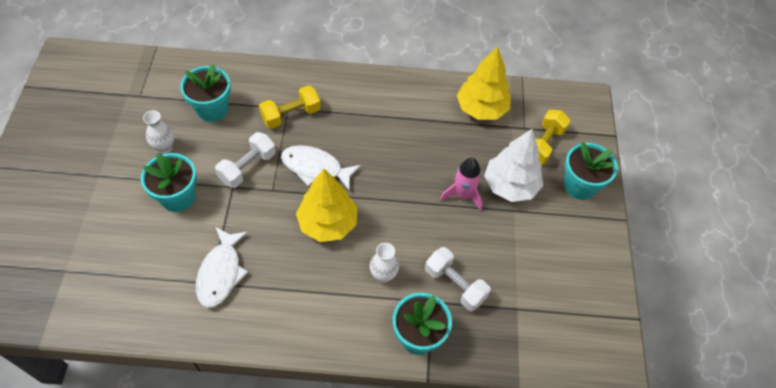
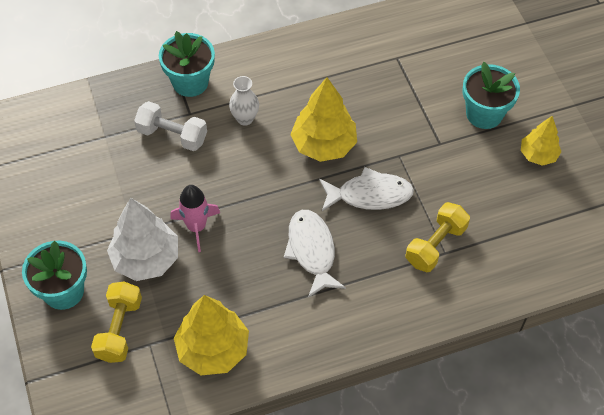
camera: 160 degrees right, 0 degrees up
white vase [143,110,174,154] -> yellow tree [521,116,561,166]
turquoise flower pot [180,64,231,122] -> none
white fish [196,227,249,308] -> white fish moved to [284,210,346,298]
white dumbbell [215,132,276,188] -> none

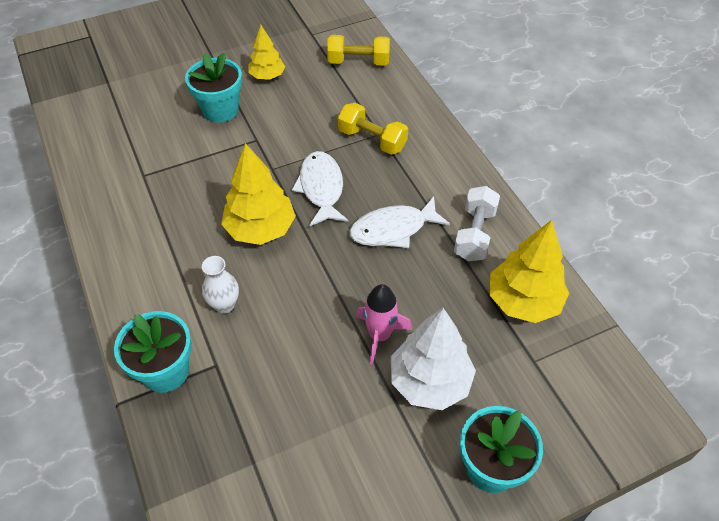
camera: 95 degrees left, 5 degrees down
yellow dumbbell [91,281,142,363] -> yellow dumbbell moved to [327,35,390,66]
white dumbbell [134,101,207,151] -> white dumbbell moved to [454,186,500,261]

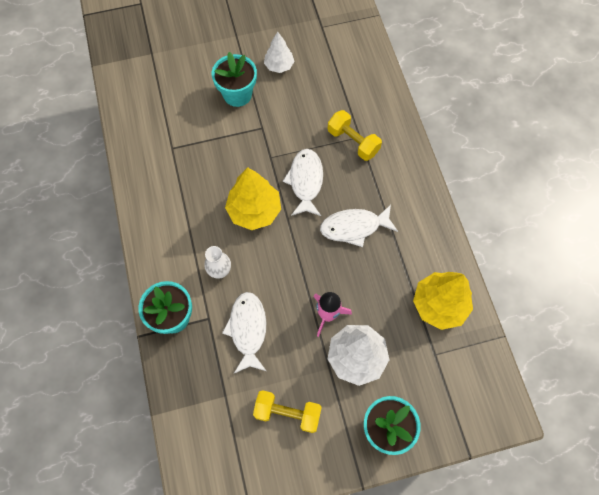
camera: 10 degrees right, 15 degrees up
yellow tree [248,25,285,80] -> white tree [264,32,295,73]
yellow dumbbell [327,35,390,66] -> yellow dumbbell moved to [253,390,322,433]
white dumbbell [454,186,500,261] -> none
none -> white fish [222,292,266,373]

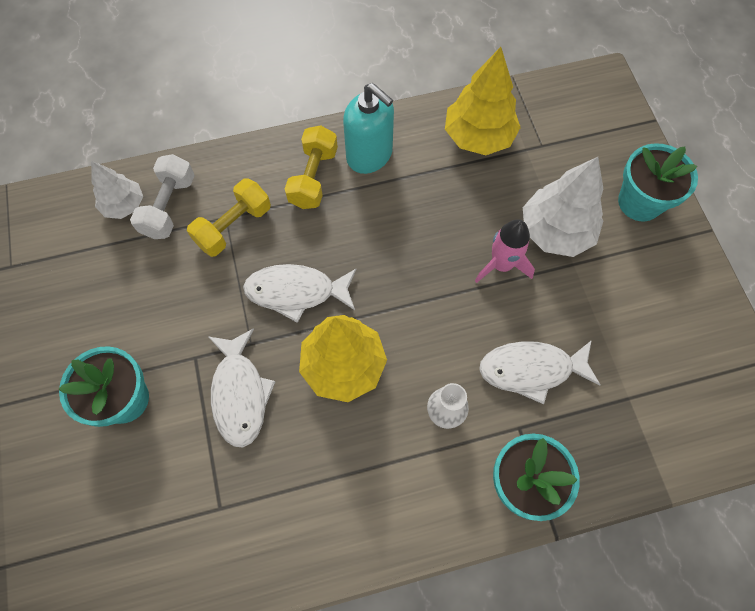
camera: 90 degrees left, 0 degrees up
yellow dumbbell [253,390,322,433] -> yellow dumbbell moved to [285,125,338,209]
white tree [264,32,295,73] -> white tree moved to [91,161,143,219]
white fish [320,205,398,247] -> white fish moved to [209,328,276,447]
none -> white dumbbell [130,154,195,239]
none -> turquoise soap dispenser [343,83,394,174]

